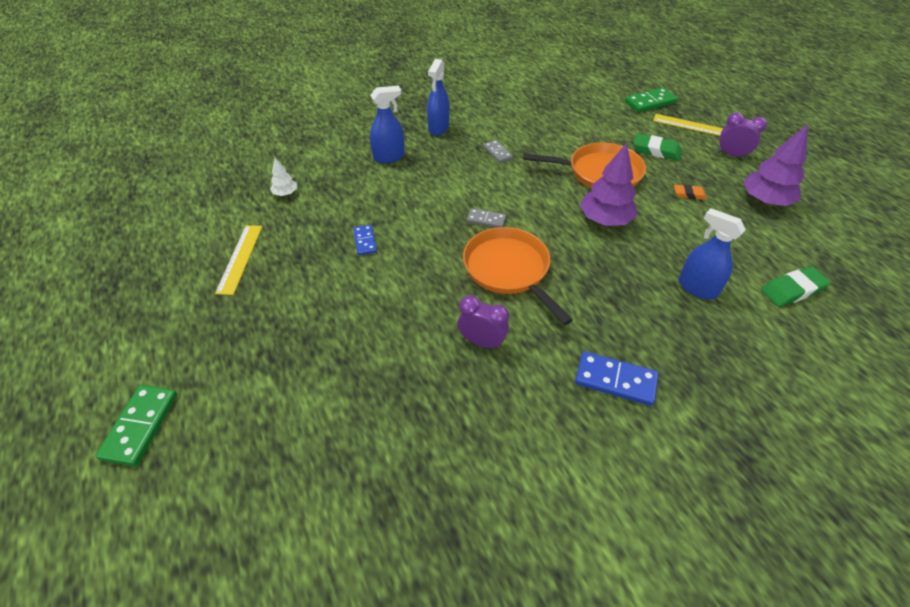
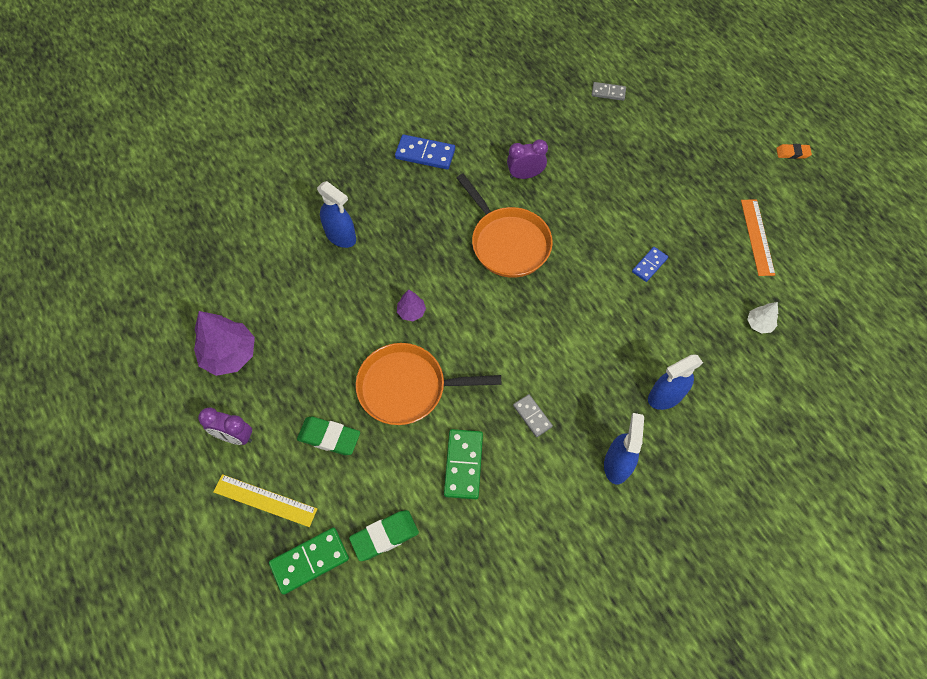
camera: 175 degrees right, 15 degrees up
green domino [95,385,177,466] -> green domino moved to [444,429,483,499]
yellow ruler [215,225,262,295] -> orange ruler [741,199,775,276]
blue domino [353,225,377,255] -> blue domino turned 60 degrees clockwise [632,247,668,282]
purple clock [457,295,509,349] -> purple clock turned 150 degrees clockwise [507,139,548,179]
grey domino [467,208,506,228] -> grey domino moved to [592,82,626,101]
purple tree [580,143,637,226] -> purple tree [397,289,426,321], size x0.51
orange eraser [674,185,707,200] -> orange eraser moved to [776,144,812,159]
green eraser [761,266,831,307] -> green eraser moved to [349,510,419,561]

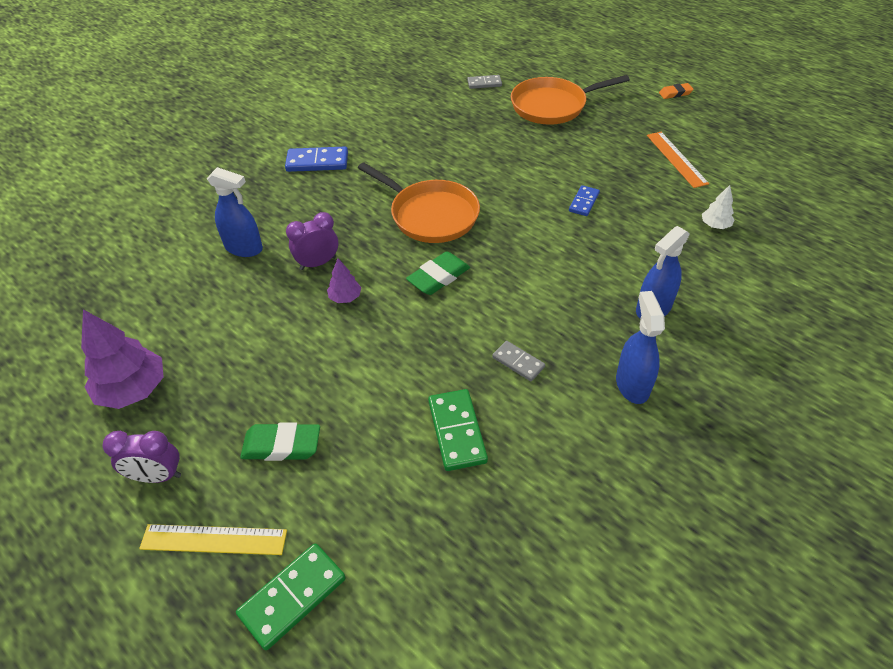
camera: 15 degrees left, 15 degrees down
green eraser [349,510,419,561] -> green eraser moved to [406,251,470,295]
orange pan [356,343,501,425] -> orange pan moved to [511,75,630,125]
purple clock [507,139,548,179] -> purple clock moved to [286,212,338,270]

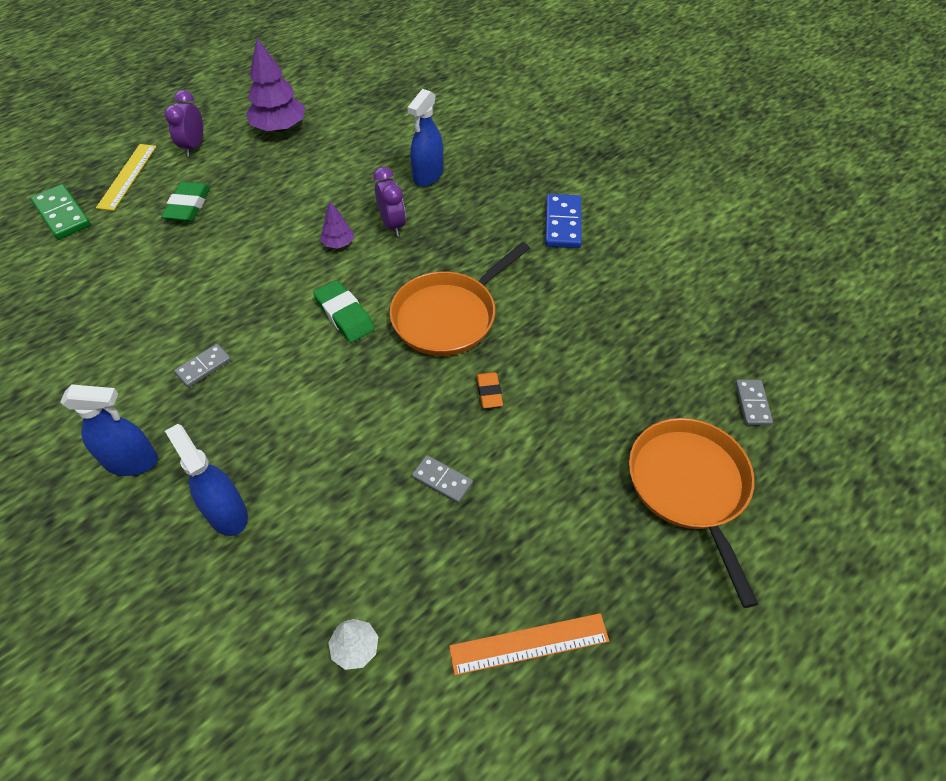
camera: 95 degrees right, 5 degrees up
green domino [428,389,488,471] -> none
blue domino [569,185,600,216] -> grey domino [412,455,473,503]
orange eraser [659,83,694,99] -> orange eraser moved to [477,372,503,408]

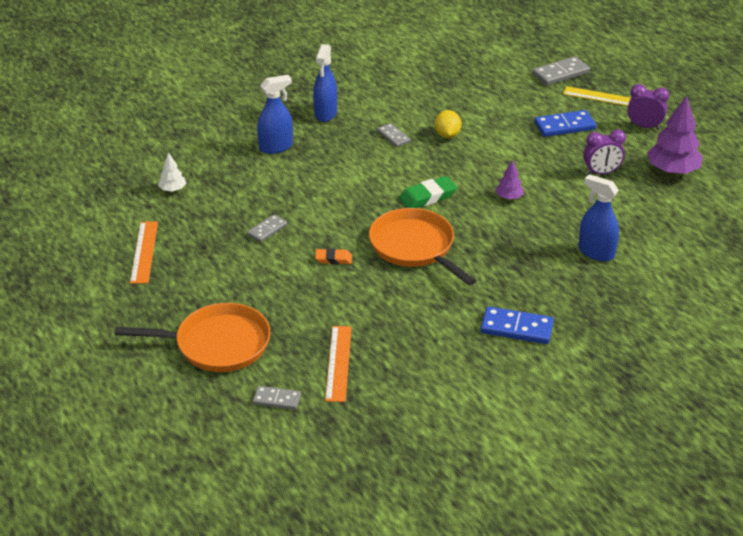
camera: 100 degrees right, 15 degrees down
green domino [31,184,91,239] -> grey domino [532,56,590,86]
green eraser [161,182,210,222] -> blue domino [534,110,596,137]
purple clock [373,167,406,236] -> purple clock moved to [583,129,626,175]
none -> orange ruler [325,326,352,402]
none -> yellow lemon [435,110,461,138]

